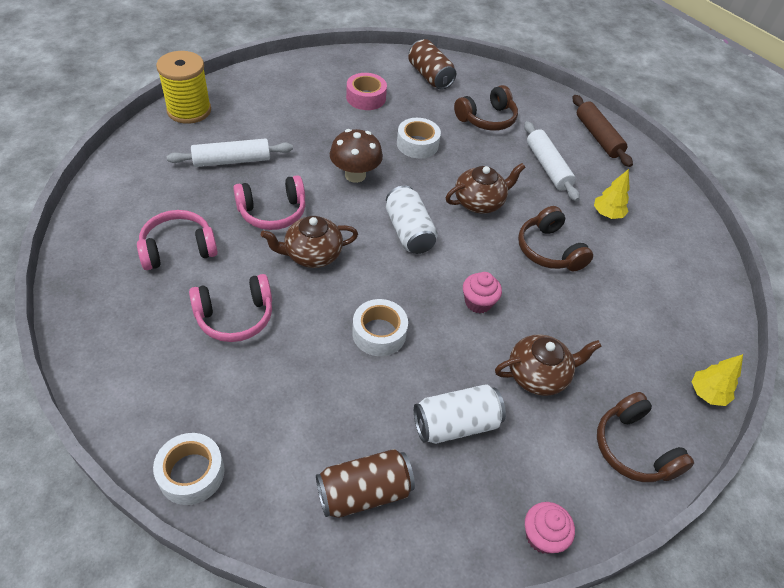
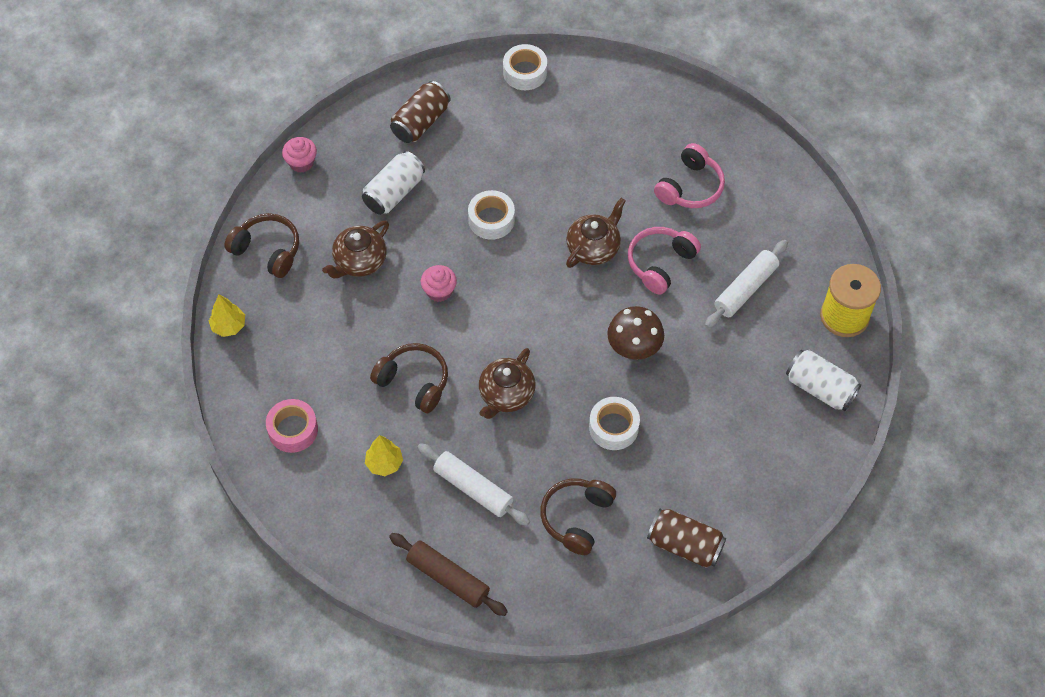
camera: 150 degrees right, 10 degrees up
pink headphones [189,274,272,342] -> none
pink tape [346,73,387,110] -> pink tape moved to [266,399,318,453]
white can [386,186,438,254] -> white can moved to [786,350,861,411]

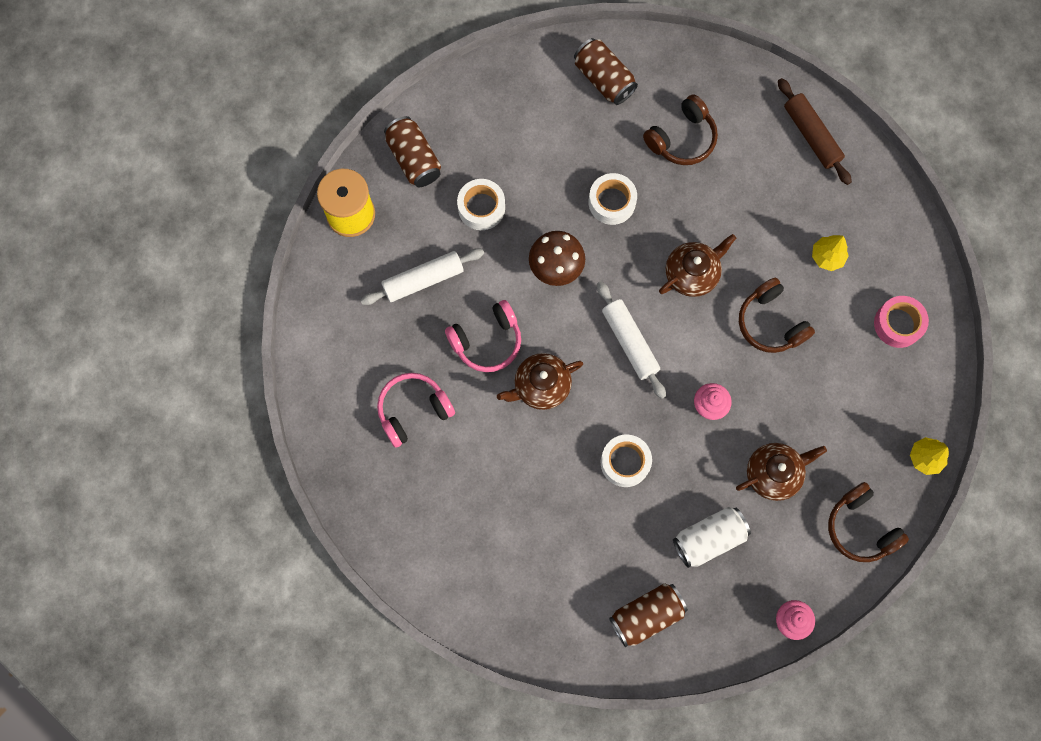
camera: 155 degrees left, 15 degrees up
white rolling pin [417,443,530,526] -> white rolling pin moved to [597,281,666,399]
white tape [503,44,547,90] -> white tape moved to [457,179,505,230]
white can [786,350,861,411] -> brown can [384,116,441,187]

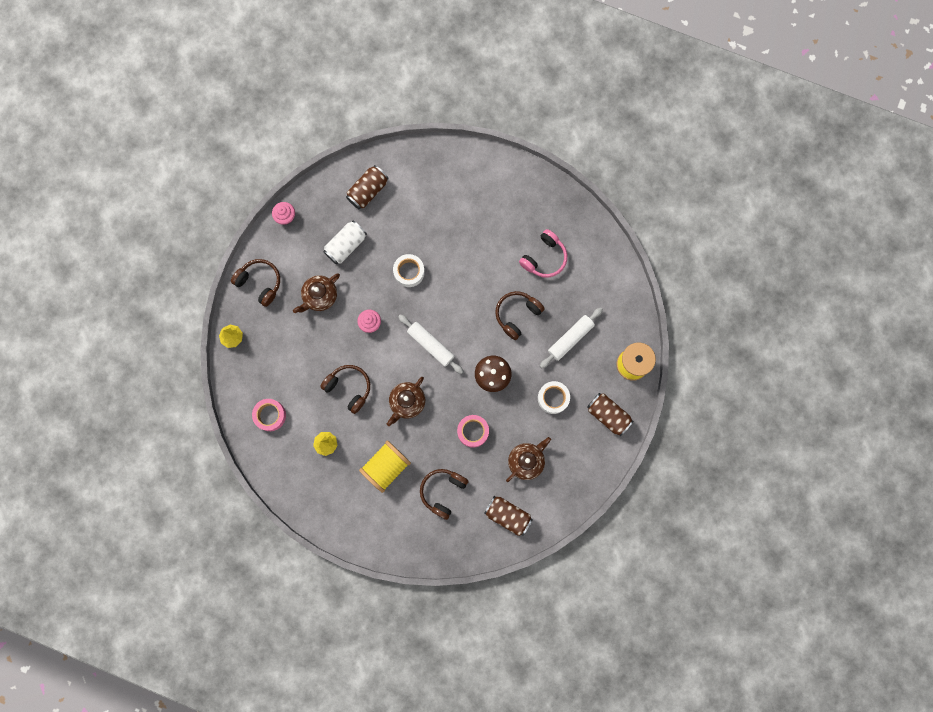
camera: 160 degrees right, 5 degrees up
pink headphones [445,300,521,372] -> brown headphones [495,291,545,340]
brown teapot [497,353,583,410] -> brown teapot moved to [506,437,551,482]
white tape [589,173,637,225] -> pink tape [457,415,489,448]
brown rolling pin [778,78,852,185] -> none
none -> yellow spool [359,440,411,493]

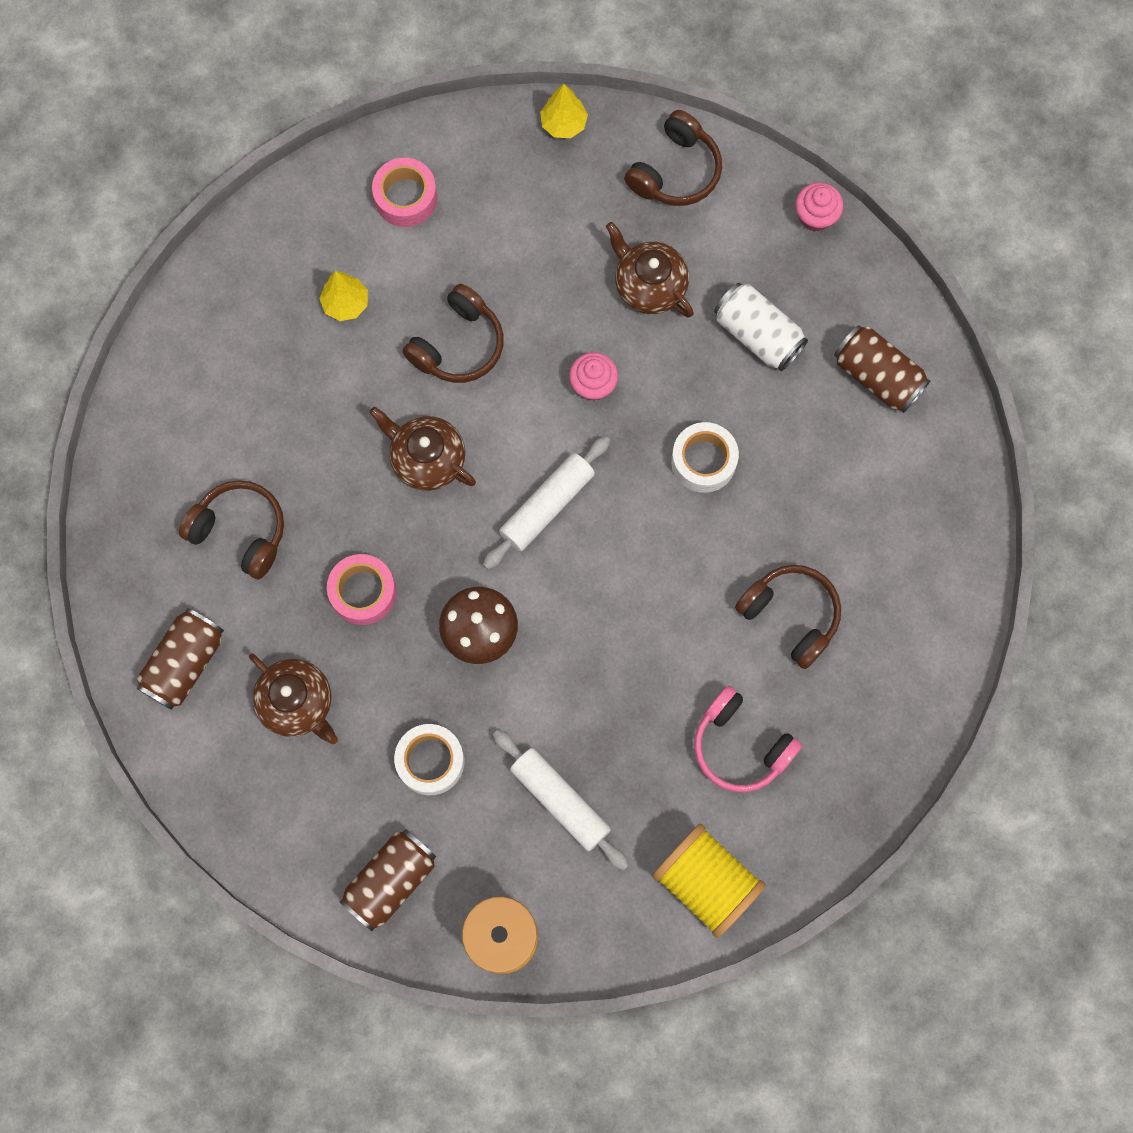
camera: 90 degrees right, 5 degrees down
yellow spool [359,440,411,493] -> yellow spool moved to [652,824,766,938]
brown headphones [495,291,545,340] -> brown headphones moved to [735,565,841,669]

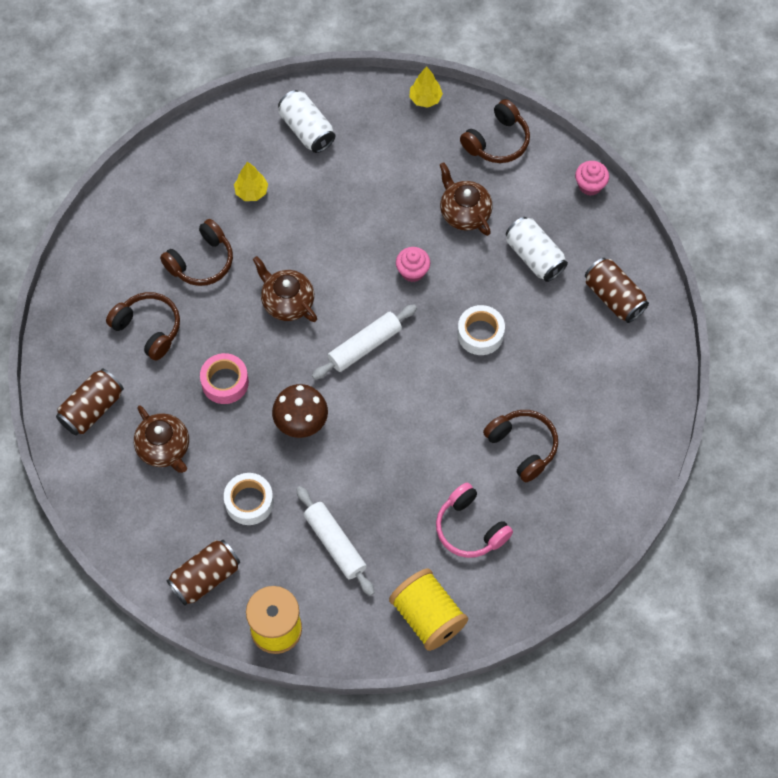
camera: 10 degrees right, 10 degrees down
pink tape [372,158,437,227] -> white can [278,90,335,153]
brown headphones [403,284,504,383] -> brown headphones moved to [160,219,233,286]

